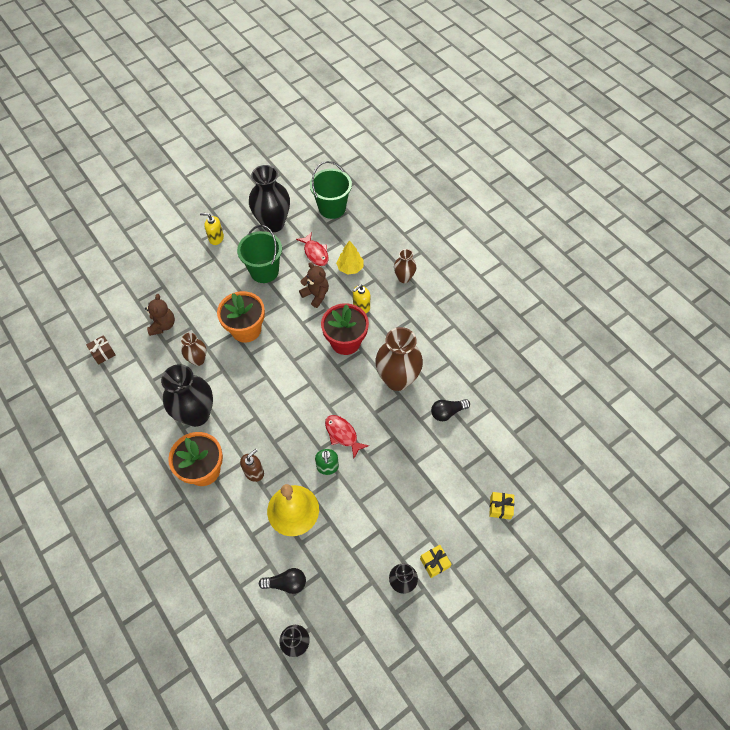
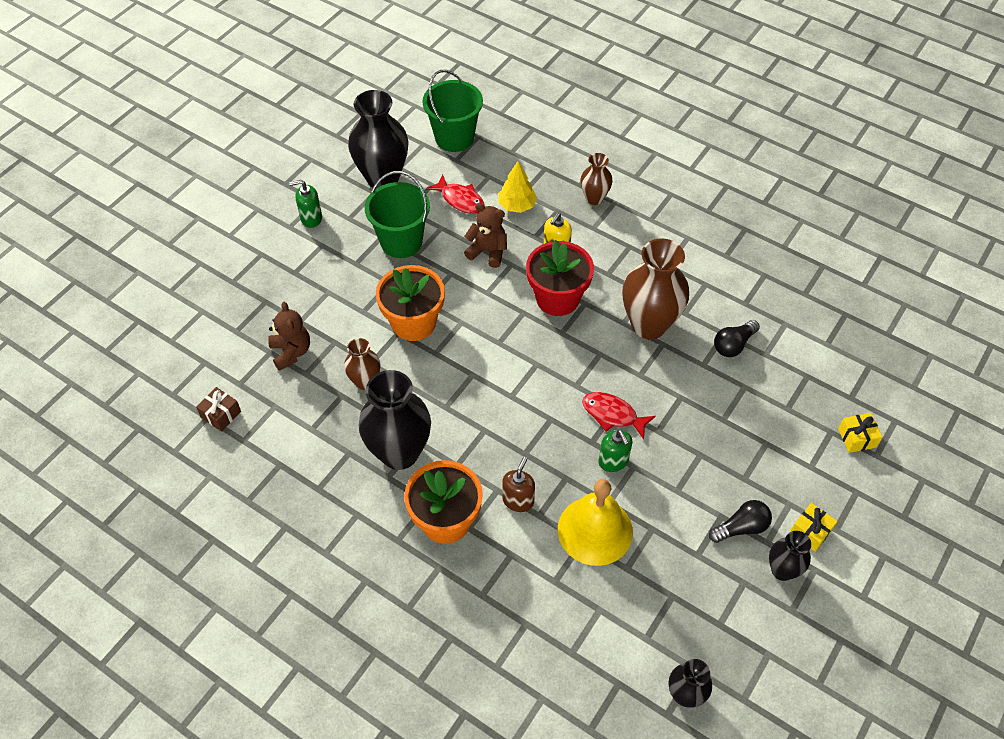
camera: 20 degrees left, 5 degrees down
yellow soap dispenser [200,213,224,245] -> green soap dispenser [289,180,322,228]
black light bulb [259,568,306,594] -> black light bulb moved to [709,500,772,543]

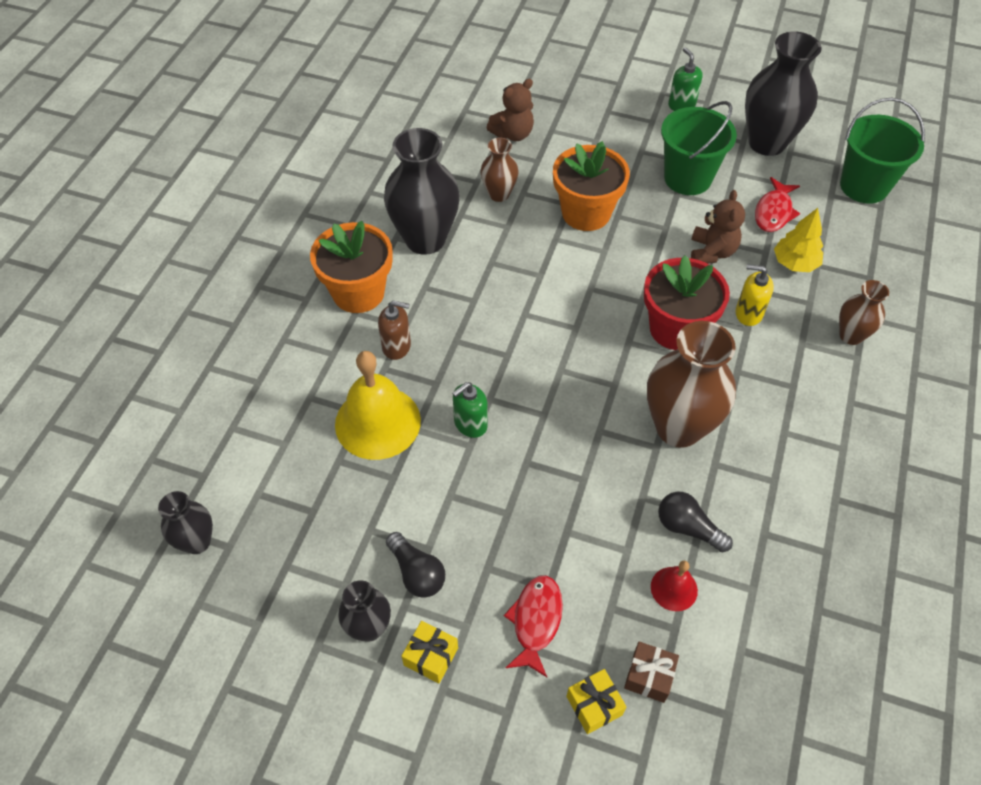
camera: 75 degrees right, 0 degrees up
brown gift [196,387,241,432] -> brown gift moved to [624,641,679,703]
red fish [582,392,656,439] -> red fish moved to [504,575,563,677]
none -> red bell [651,561,698,611]

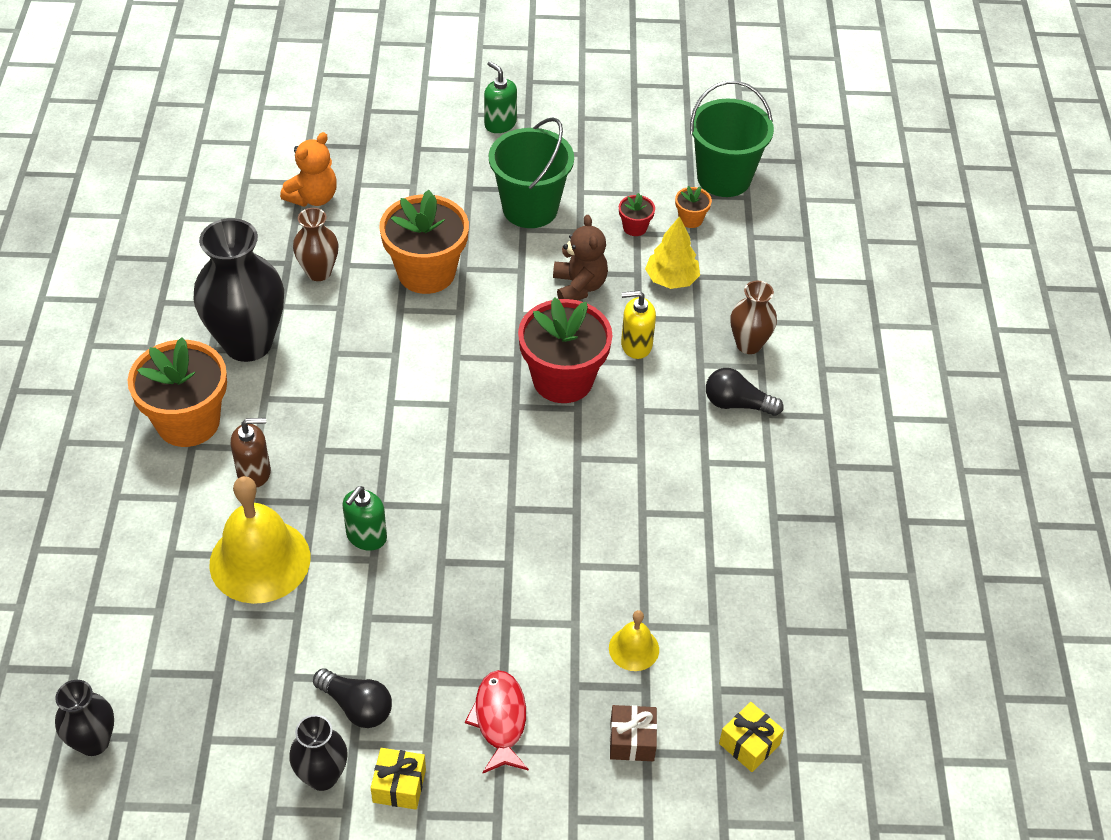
camera: 20 degrees left, 5 degrees down
brown teddy bear [486,79,534,141] -> orange teddy bear [280,132,337,207]
yellow gift [566,669,626,734] -> yellow gift moved to [719,702,784,772]
brown vase [647,321,736,448] -> none
red bell [651,561,698,611] -> yellow bell [609,610,659,671]
black light bulb [658,492,733,552] -> black light bulb moved to [706,368,784,416]
black vase [745,32,821,156] -> none
red fish [755,177,800,232] -> red flower pot [619,193,655,236]
none -> orange flower pot [675,186,712,228]

